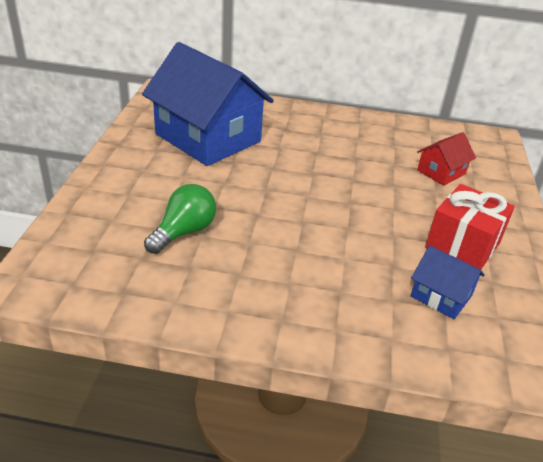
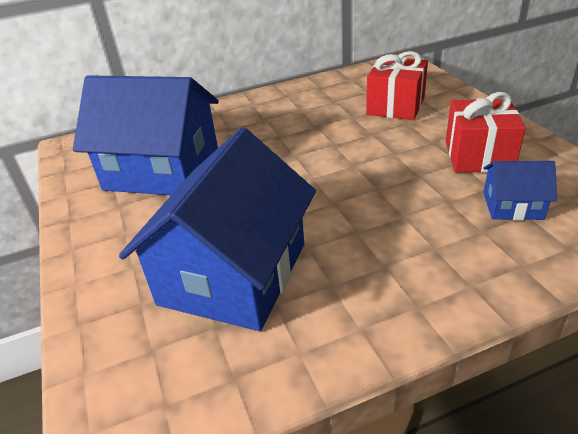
camera: 25 degrees left, 0 degrees up
green light bulb [144,184,216,254] -> blue house [119,128,316,331]
red house [417,132,476,186] -> red gift [366,51,428,120]

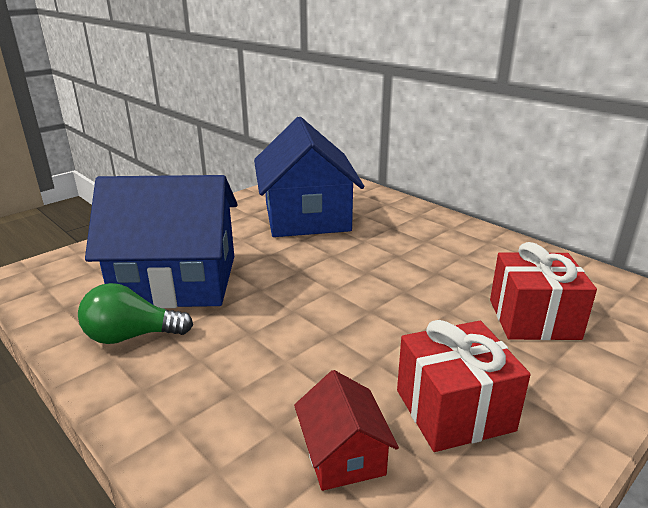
camera: 65 degrees right, 10 degrees down
blue house [483,161,557,220] -> red house [294,370,399,491]
none -> green light bulb [78,283,193,344]

